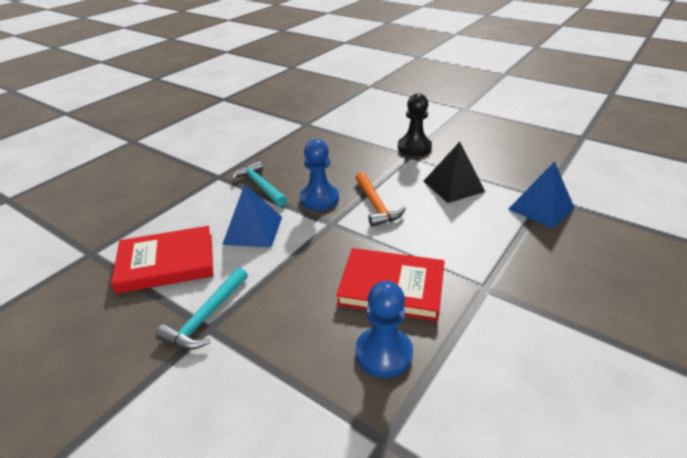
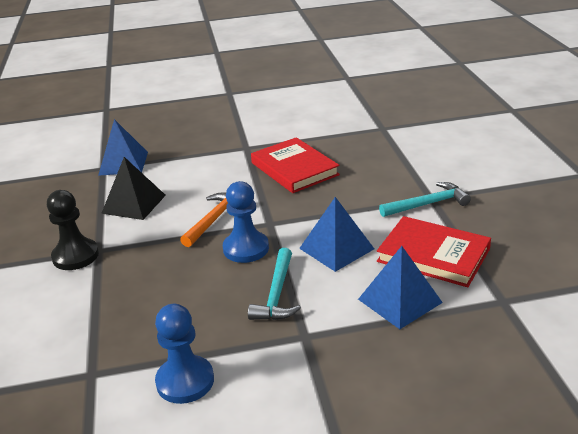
camera: 135 degrees left, 5 degrees down
blue pawn [356,281,413,378] -> blue pawn moved to [155,304,214,404]
none -> blue pyramid [358,246,443,329]

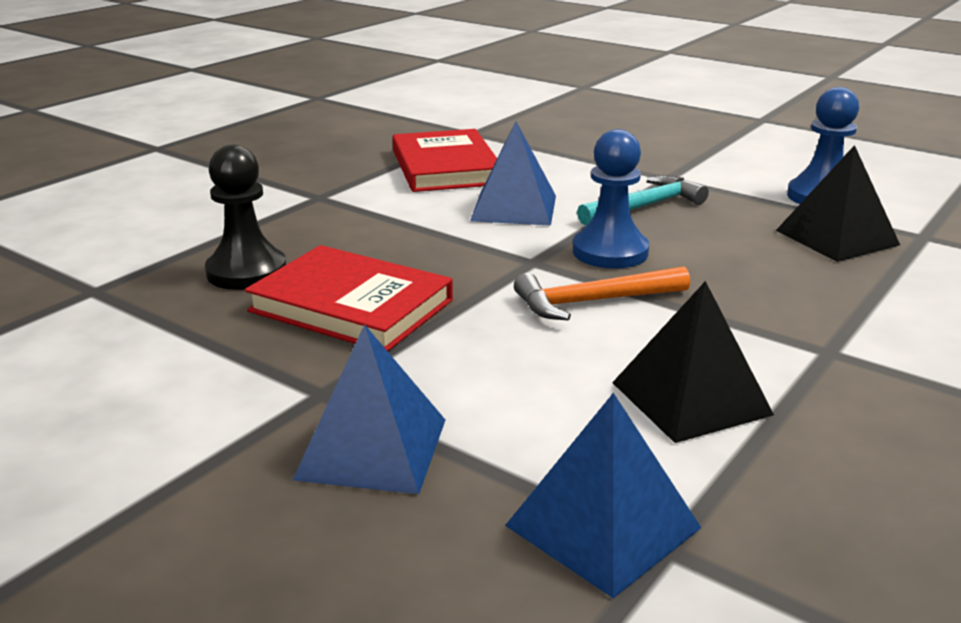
camera: 135 degrees left, 5 degrees down
black pawn [47,190,99,270] -> black pawn moved to [205,145,286,290]
red book [251,137,340,193] -> red book turned 75 degrees counterclockwise [245,245,453,351]
blue pyramid [358,246,443,329] -> blue pyramid moved to [293,324,445,494]
turquoise hammer [379,182,471,217] -> none
none -> black pyramid [776,145,900,262]

